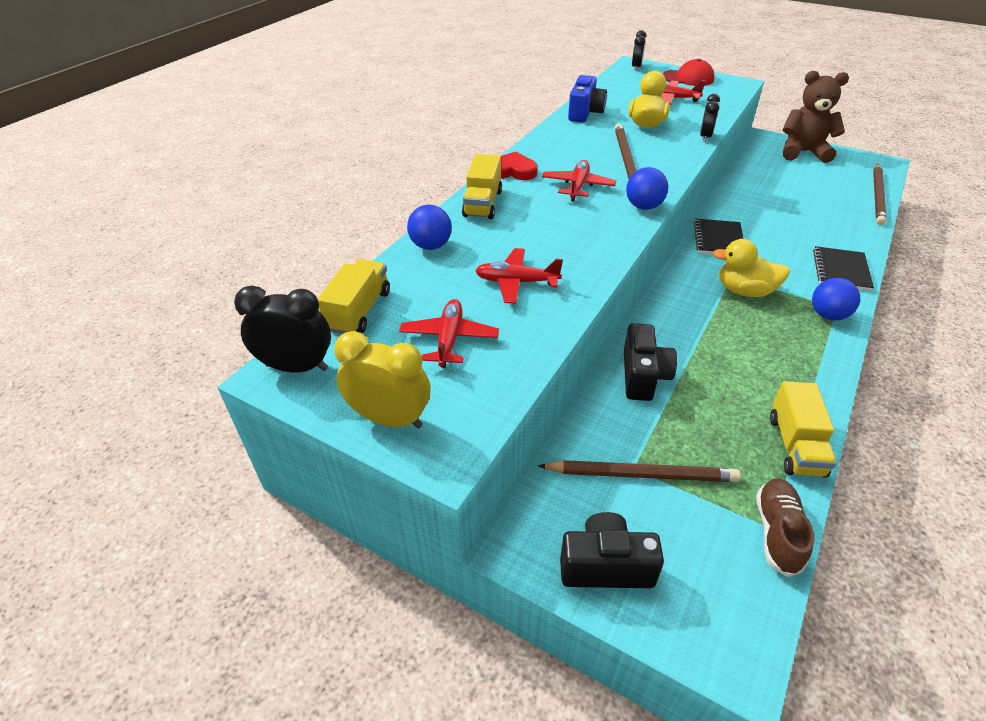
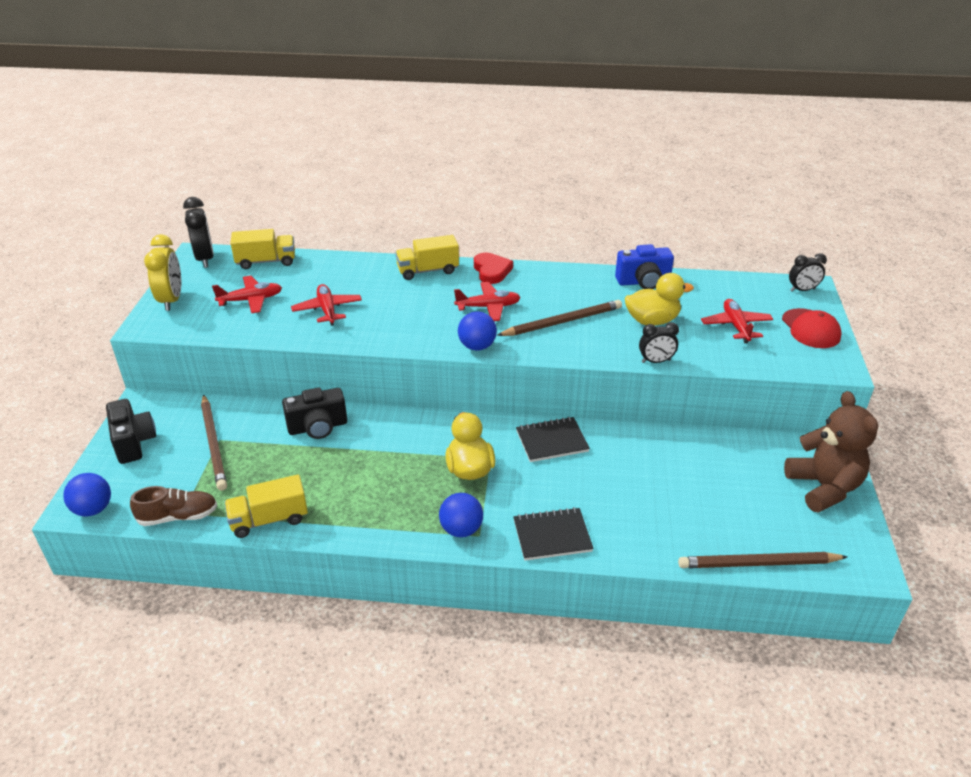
camera: 65 degrees right, 5 degrees down
blue ball [407,205,452,250] -> blue ball moved to [63,473,111,517]

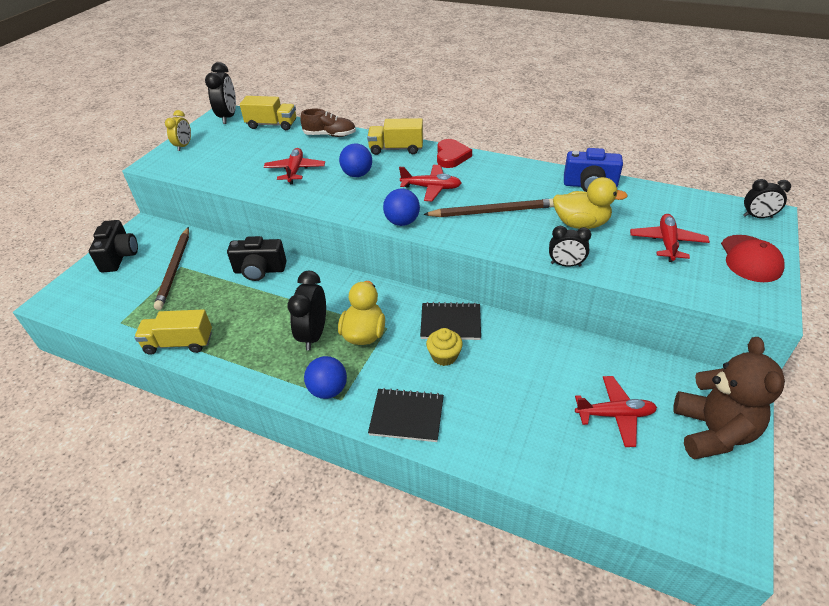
camera: 20 degrees right, 5 degrees up
blue ball [63,473,111,517] -> blue ball moved to [339,143,372,177]
brown shoe [130,486,217,526] -> brown shoe moved to [300,109,356,137]
yellow clock [144,234,181,311] -> yellow clock [165,110,191,151], size x0.63
red plane [212,276,282,314] -> red plane moved to [575,376,657,447]
brown pencil [678,552,847,568] -> none
none -> black clock [287,271,326,351]
none -> yellow cupcake [426,328,463,366]

